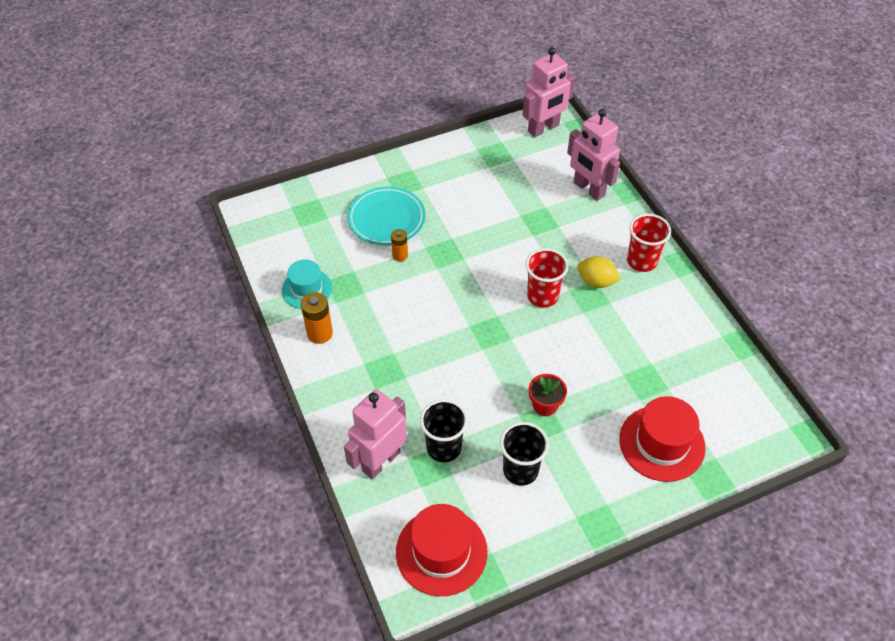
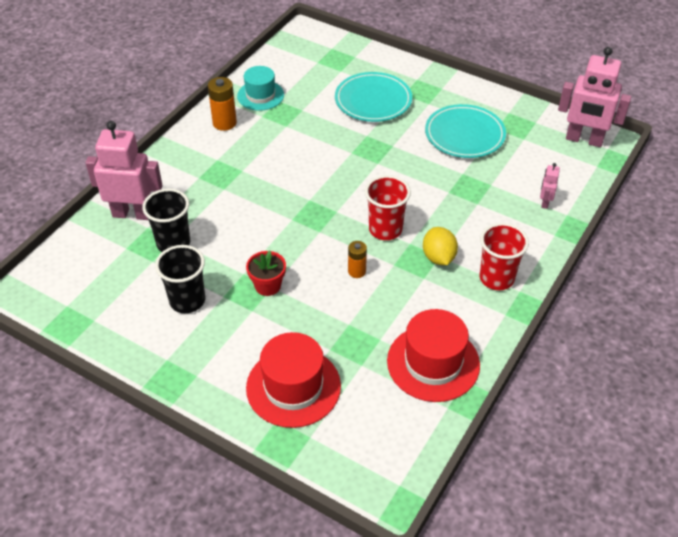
camera: 55 degrees right, 5 degrees down
orange battery [391,229,408,261] -> orange battery moved to [348,241,367,278]
red hat [396,504,488,596] -> red hat moved to [387,309,480,402]
pink robot [567,109,620,201] -> pink robot [540,163,560,209], size x0.45
none -> turquoise plate [425,104,506,158]

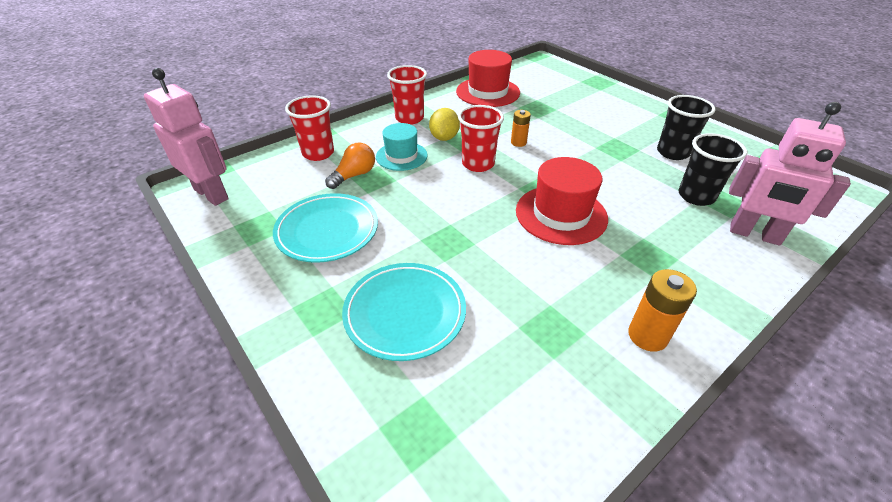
camera: 160 degrees left, 5 degrees down
turquoise hat [237,66,284,111] -> turquoise hat moved to [376,123,428,171]
red flower pot [246,250,286,296] -> none
red hat [246,332,341,428] -> red hat moved to [516,157,608,245]
pink robot [540,163,560,209] -> red cup [285,95,334,161]
none -> orange light bulb [325,143,375,189]

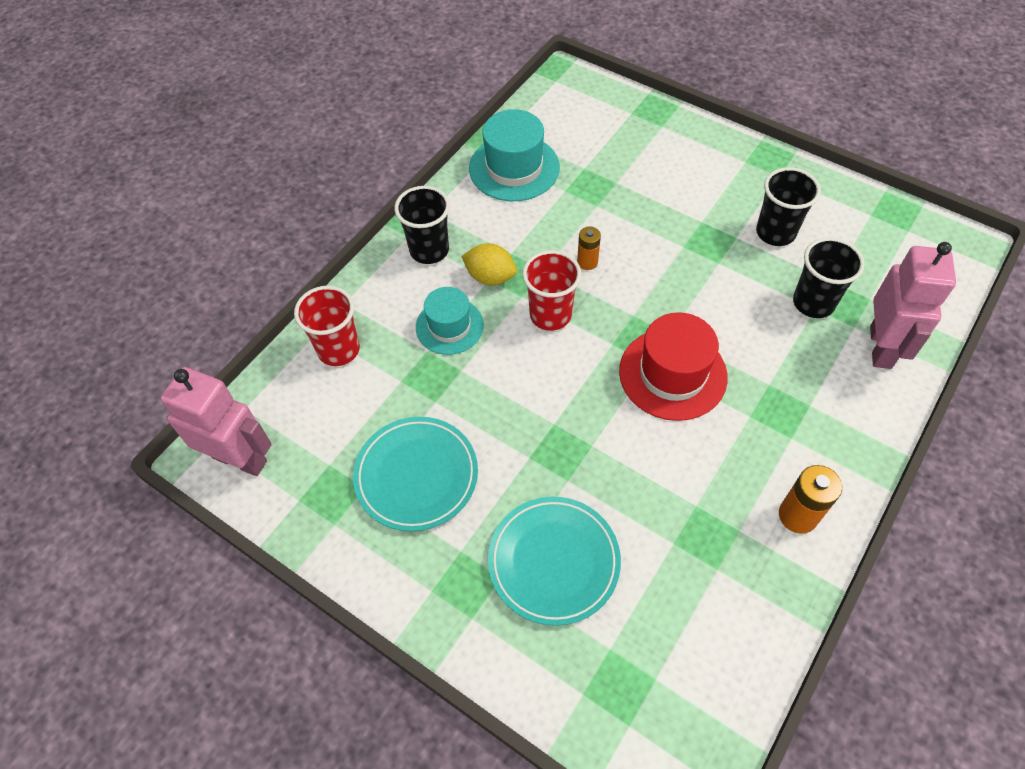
camera: 15 degrees left, 15 degrees up
orange light bulb [325,143,375,189] -> none
red cup [387,65,427,125] -> black cup [394,186,450,264]
yellow lemon [429,108,460,141] -> yellow lemon turned 60 degrees counterclockwise [461,243,517,285]
red hat [456,50,520,107] -> turquoise hat [469,109,560,201]
pink robot [729,102,851,246] -> pink robot turned 90 degrees counterclockwise [870,242,956,369]

